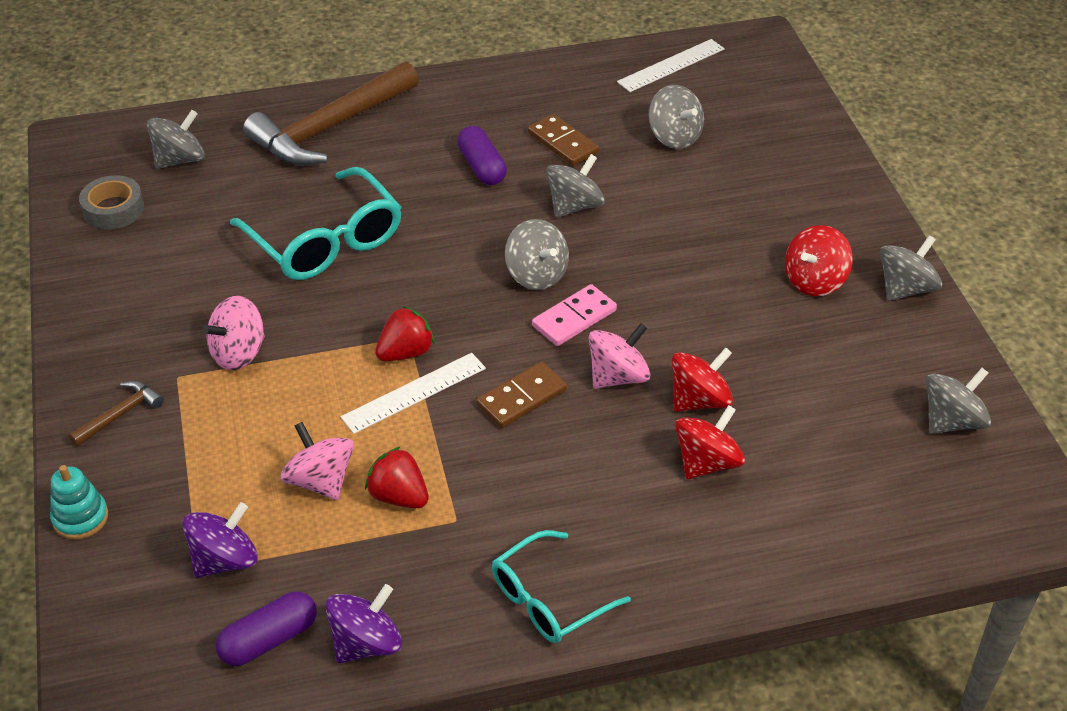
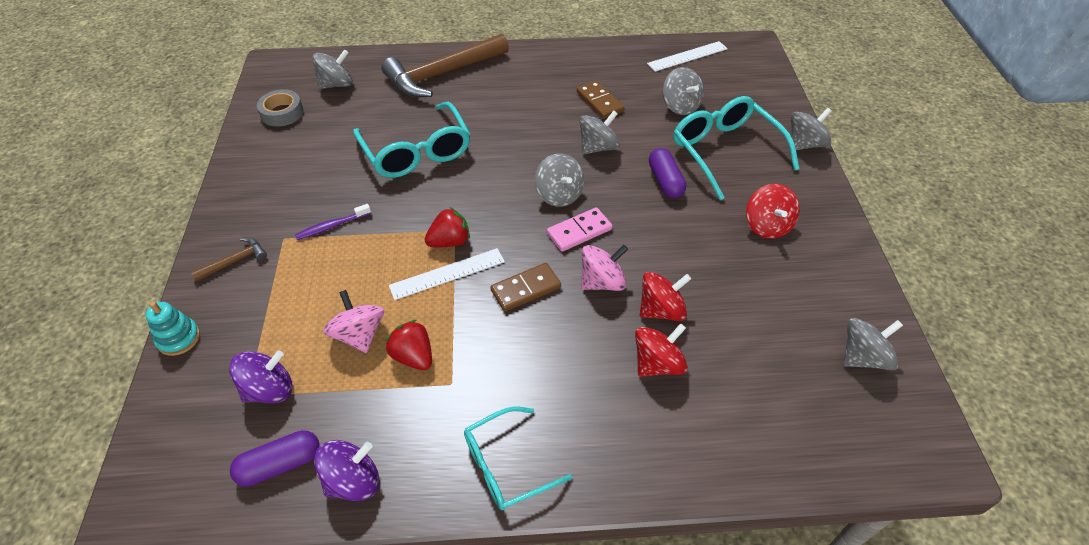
camera: 10 degrees right, 5 degrees up
pink spinning top [203,296,265,370] -> purple toothbrush [295,204,371,240]
purple capsule [457,126,507,185] -> purple capsule moved to [649,148,686,198]
red spinning top [785,225,853,296] -> red spinning top turned 60 degrees counterclockwise [746,184,800,239]
grey spinning top [880,235,942,301] -> grey spinning top moved to [791,108,832,150]
none -> turquoise glasses [673,96,799,200]

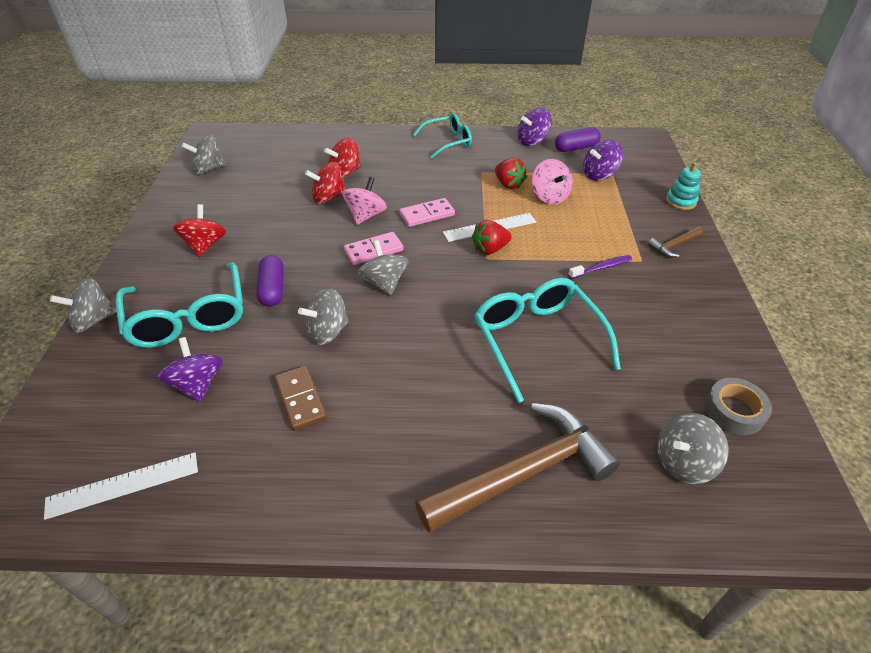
camera: 175 degrees left, 5 degrees down
brown domino [490,263,561,312] -> pink domino [399,198,455,227]
pink spinning top [581,245,628,291] -> pink spinning top turned 135 degrees clockwise [342,177,387,225]
grey spinning top [663,67,704,115] -> purple spinning top [157,337,223,402]

